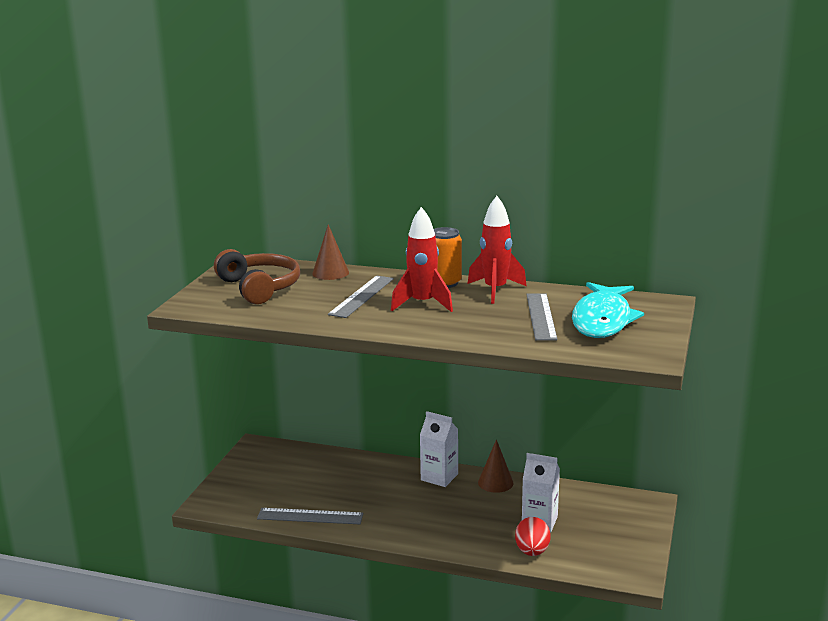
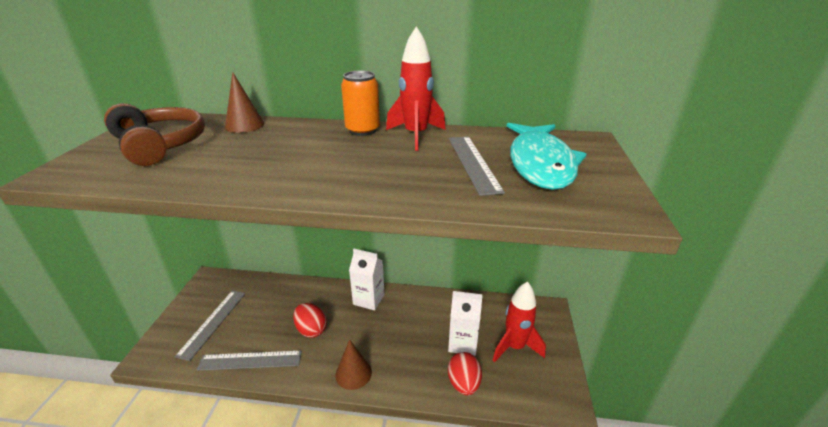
camera: 10 degrees left, 10 degrees up
grey ruler [328,275,394,318] -> grey ruler moved to [175,291,246,361]
red rocket [391,207,453,312] -> red rocket moved to [492,281,546,362]
brown cone [478,439,514,493] -> brown cone moved to [335,339,372,390]
none -> red egg [293,303,327,338]

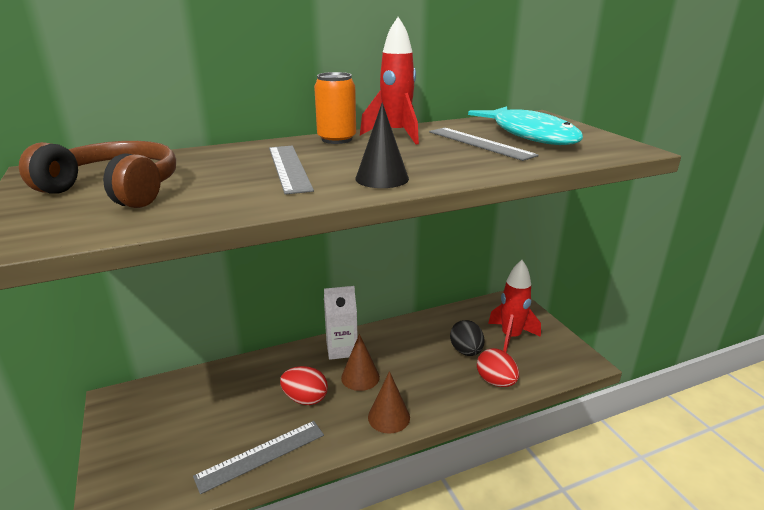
camera: 30 degrees left, 5 degrees down
grey ruler [175,291,246,361] -> grey ruler moved to [269,146,314,195]
brown cone [225,72,264,133] -> brown cone moved to [341,334,380,391]
white carton [448,291,483,356] -> black egg [450,320,484,356]
none -> black cone [355,102,409,188]

